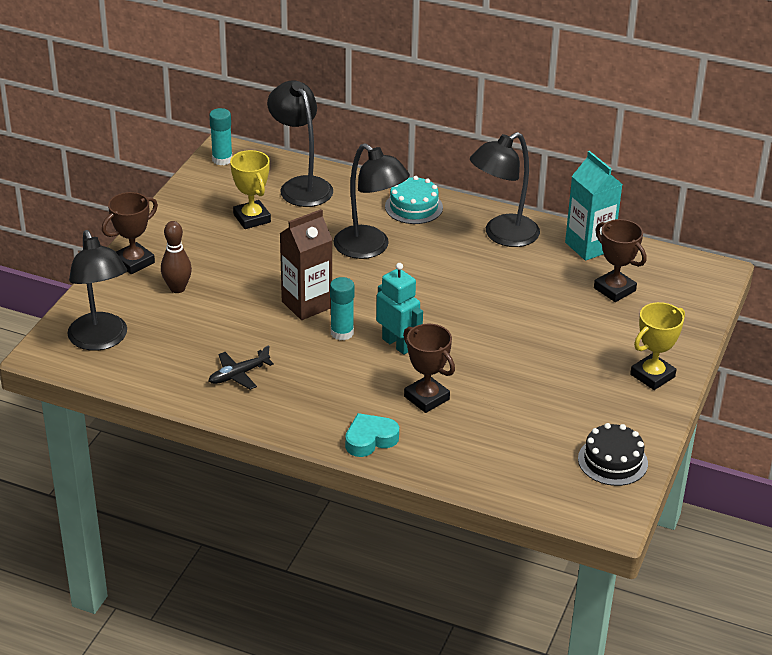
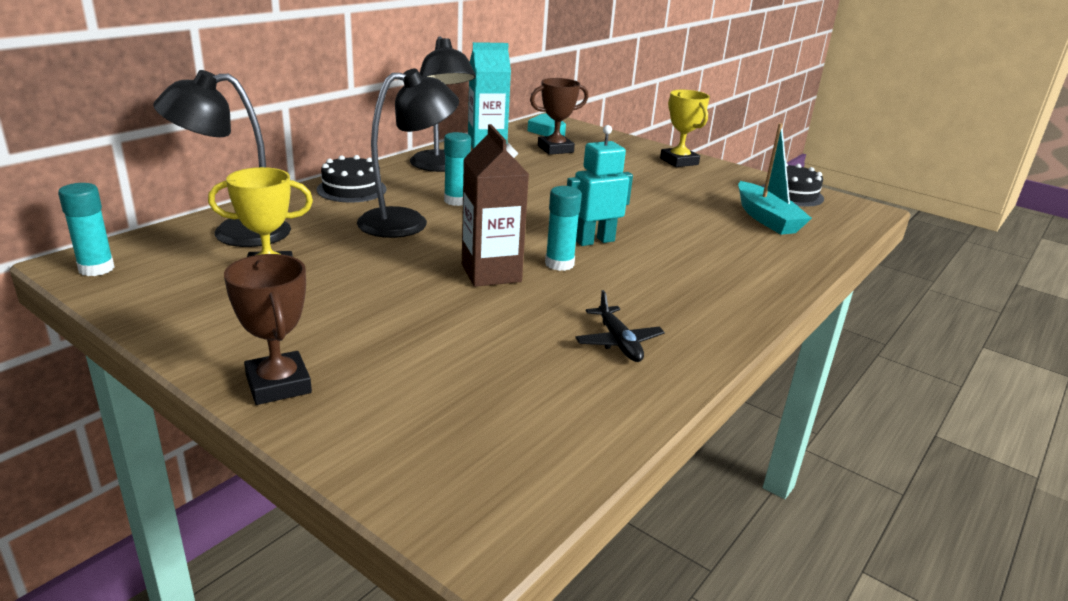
camera: 75 degrees left, 10 degrees down
black lamp [67,230,127,351] -> none
brown bowling pin [161,221,192,293] -> none
turquoise heart [345,413,399,457] -> turquoise heart moved to [528,113,566,136]
turquoise cake [385,176,443,224] -> black cake [317,155,386,202]
brown trophy [403,324,455,413] -> none
none -> turquoise glue stick [444,132,471,206]
none -> turquoise boat [738,123,812,235]

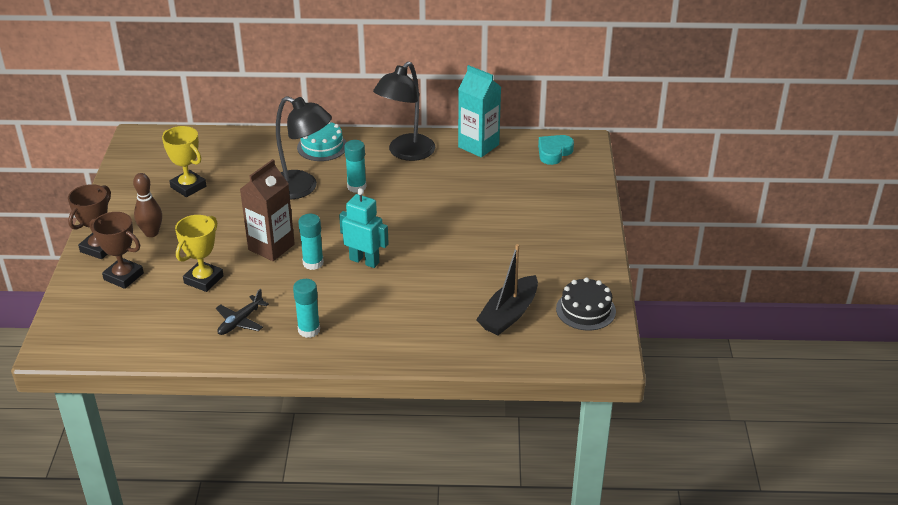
camera: 55 degrees right, 10 degrees up
turquoise glue stick [58,183,115,276] -> turquoise glue stick moved to [293,279,320,338]
black lamp [153,70,291,247] -> none
black cake [317,155,386,202] -> turquoise cake [297,121,346,161]
brown trophy [530,78,588,155] -> brown trophy moved to [89,212,144,289]
yellow trophy [660,90,710,167] -> yellow trophy moved to [175,215,224,292]
turquoise boat [738,123,812,235] -> black boat [476,244,538,335]
none -> brown bowling pin [133,173,162,237]

